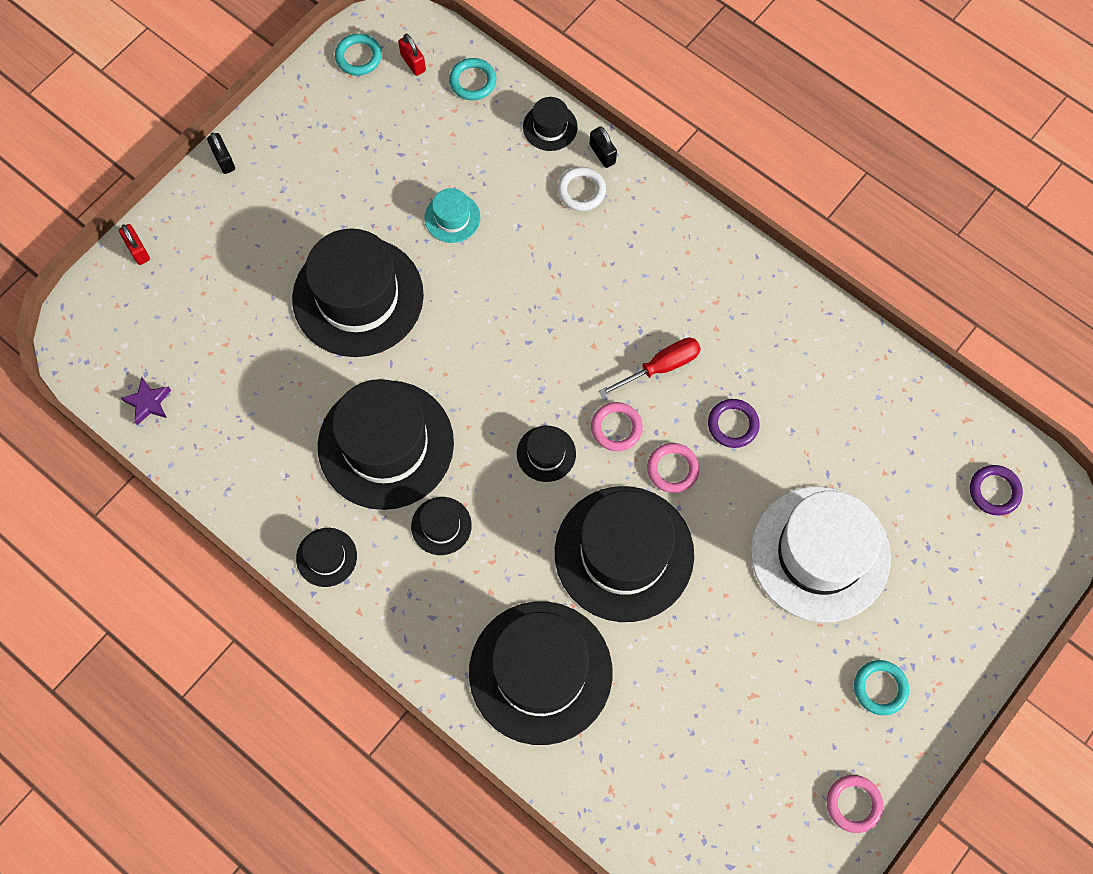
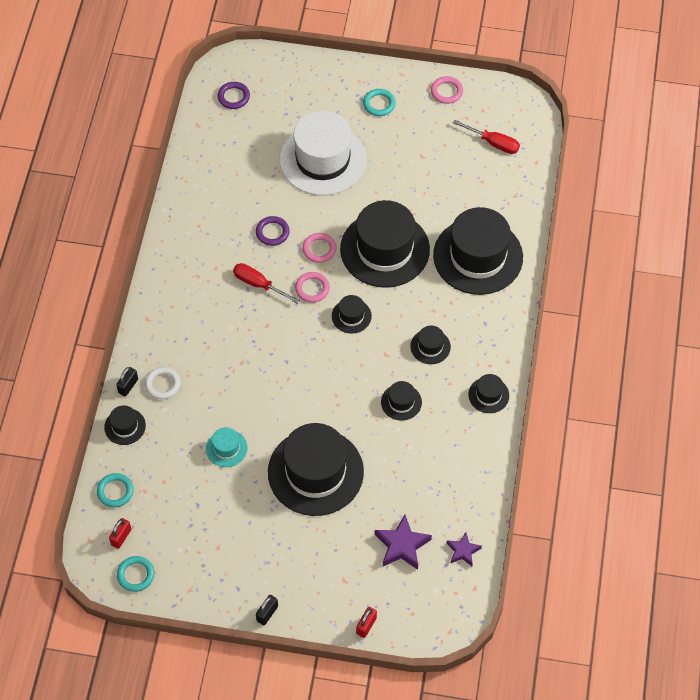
camera: 120 degrees left, 10 degrees down
black hat [318,379,454,510] -> black hat [381,381,422,420], size x0.44
none -> purple star [375,514,432,570]
none -> red screwdriver [453,120,520,154]

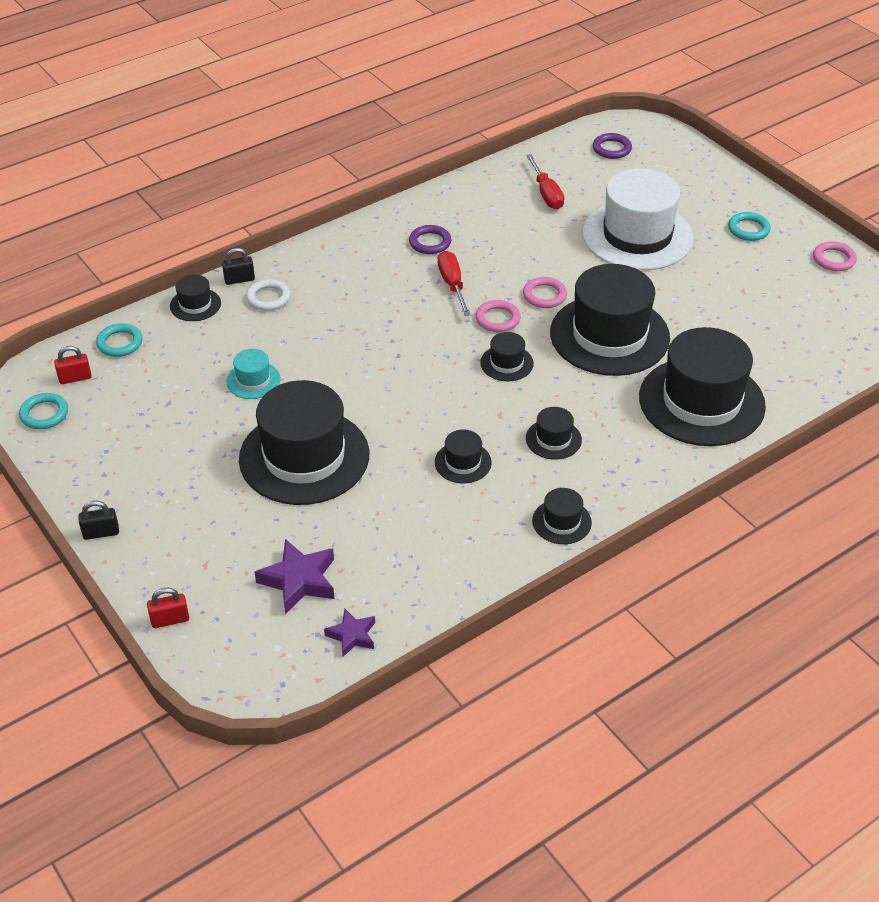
camera: 45 degrees right, 15 degrees down
purple ring [256,216,290,246] -> purple ring moved to [409,225,451,254]
red screwdriver [453,120,520,154] -> red screwdriver moved to [526,154,564,209]

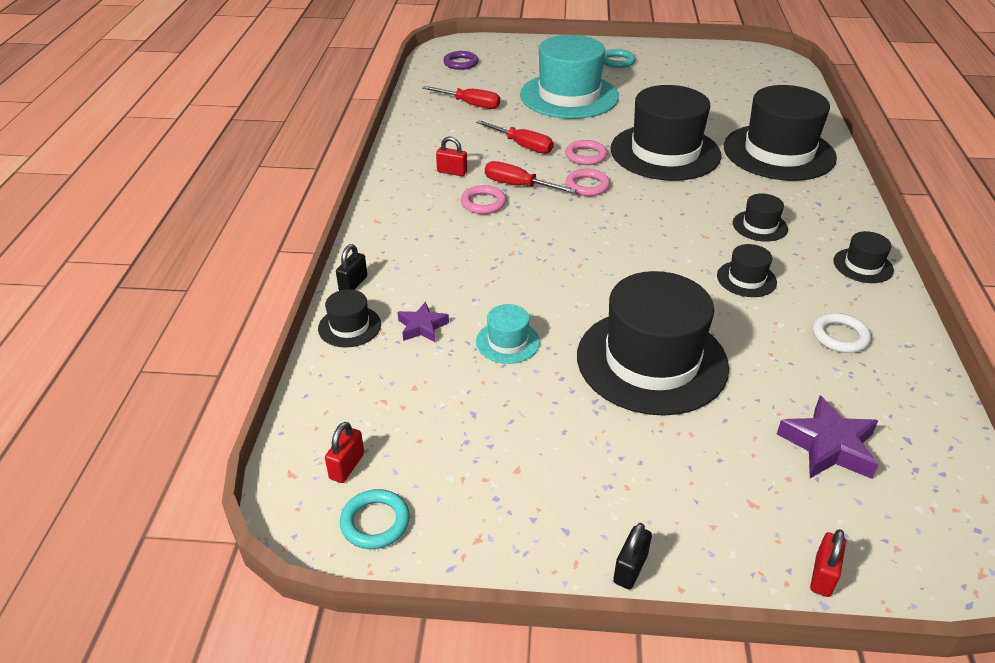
camera: 50 degrees left, 5 degrees down
turquoise ring [96,323,143,357] -> none
white ring [246,279,291,311] -> white ring moved to [813,313,871,353]
purple star [324,609,375,657] -> purple star moved to [398,302,449,342]
purple ring [409,225,451,254] -> red padlock [436,137,467,176]
black hat [480,332,534,381] -> none
white hat [582,168,694,270] -> turquoise hat [520,35,619,119]
pink ring [813,241,857,271] -> pink ring moved to [461,185,506,214]
none -> red screwdriver [476,120,554,154]

